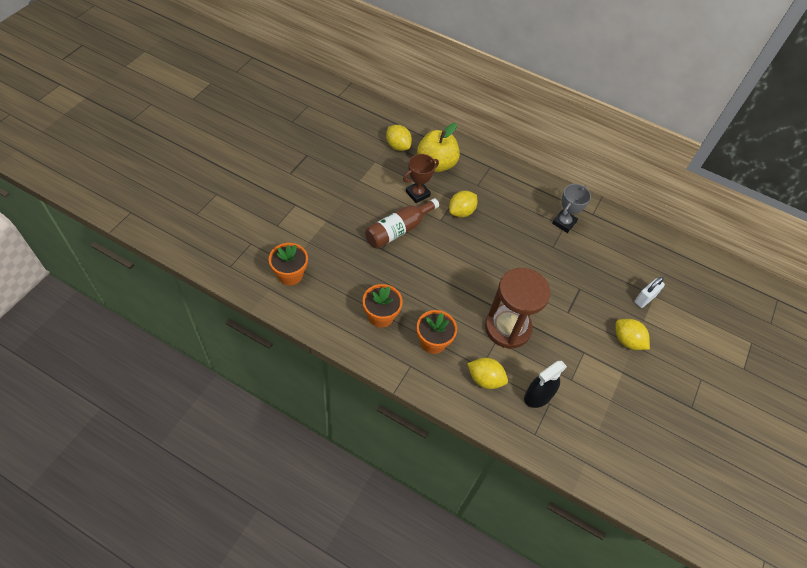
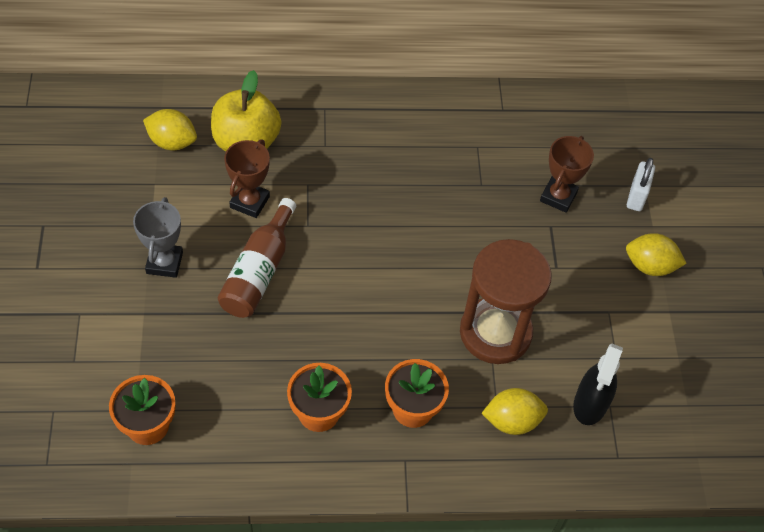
camera: 30 degrees left, 0 degrees up
yellow lemon [449,191,477,218] -> none
grey trophy [552,184,591,233] -> grey trophy moved to [133,197,183,278]
none -> brown trophy [540,136,594,213]

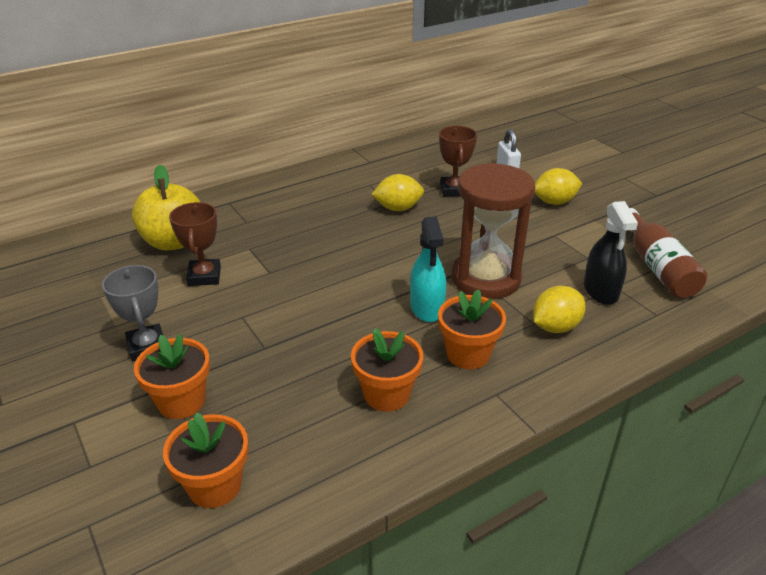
camera: 25 degrees left, 20 degrees down
yellow lemon [143,109,197,150] -> yellow lemon moved to [371,174,424,211]
brown bottle [218,198,296,318] -> brown bottle moved to [629,208,707,298]
none -> orange flower pot [134,334,210,419]
none -> turquoise spray bottle [410,216,446,322]

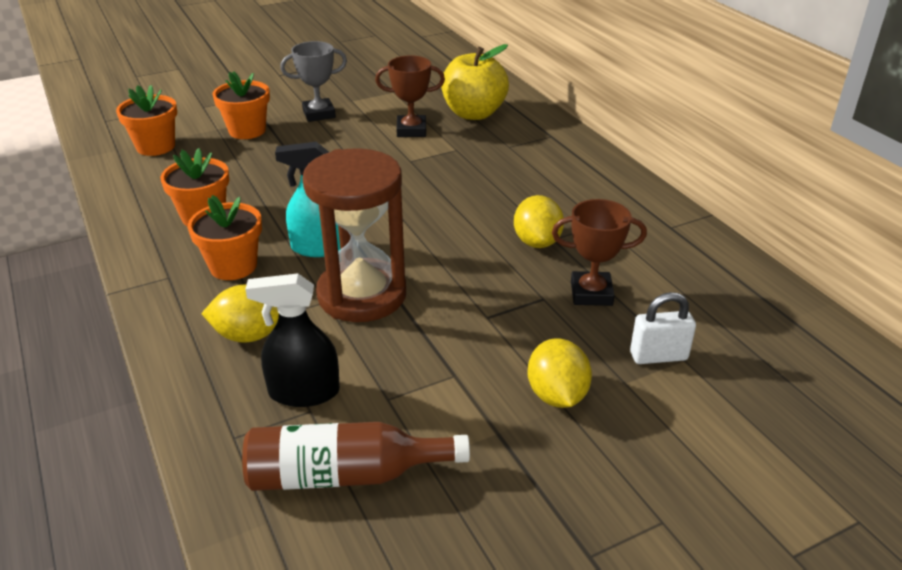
camera: 95 degrees right, 0 degrees up
yellow lemon [533,286,586,333] -> yellow lemon turned 60 degrees counterclockwise [201,284,279,343]

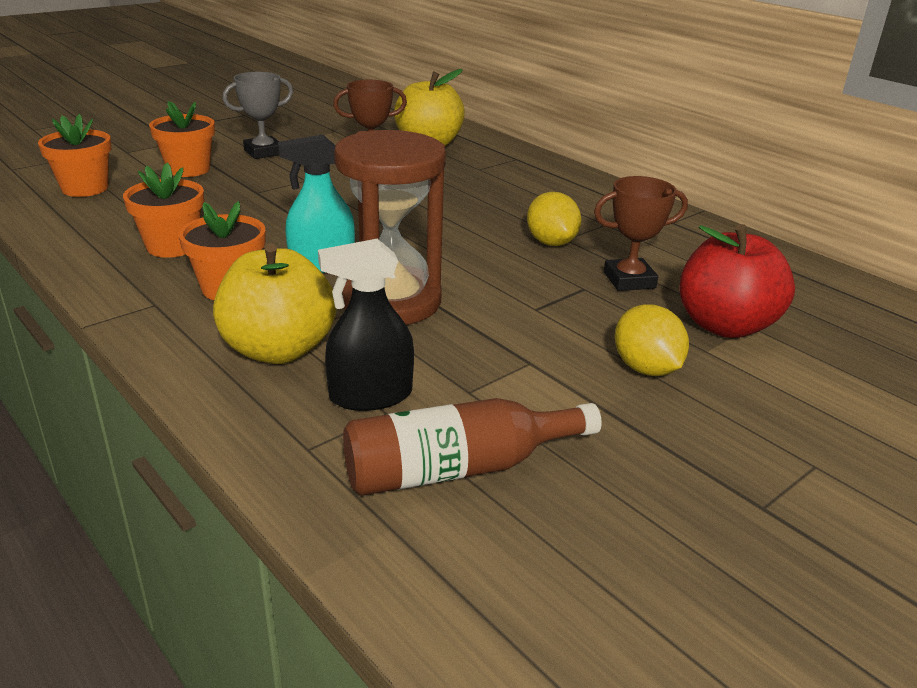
camera: 15 degrees left, 5 degrees down
yellow lemon [201,284,279,343] -> yellow apple [213,243,336,364]
white padlock [630,292,696,364] -> red apple [679,224,795,338]

